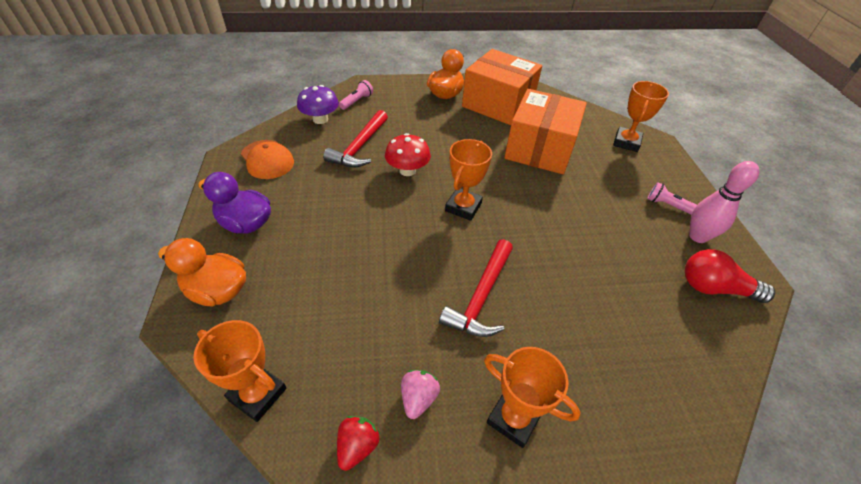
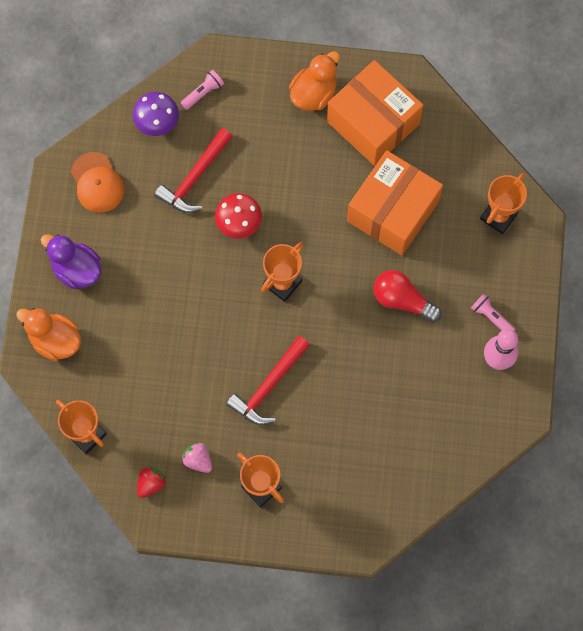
camera: 15 degrees right, 25 degrees up
pink strawberry [401,370,440,419] -> pink strawberry turned 75 degrees counterclockwise [182,443,212,473]
red light bulb [685,249,775,303] -> red light bulb moved to [373,270,442,322]

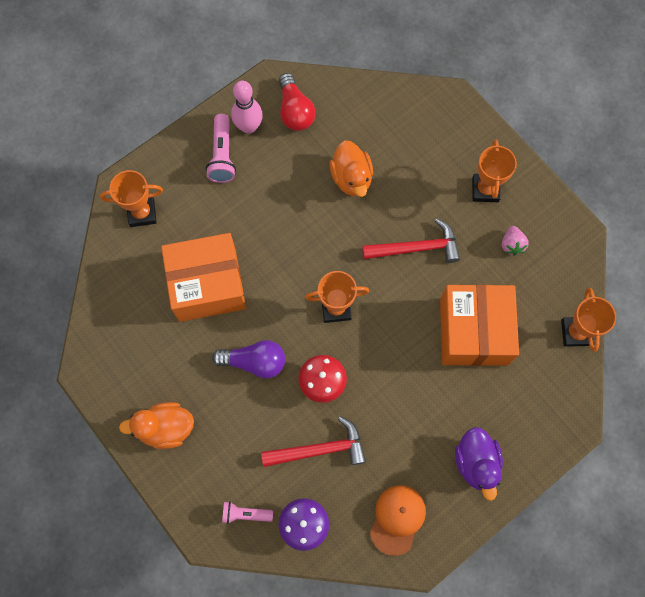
camera: 135 degrees left, 0 degrees up
orange duck [16,308,81,361] -> orange duck moved to [330,140,373,197]
red strawberry [137,466,166,498] -> none
orange box [327,60,423,166] -> orange box moved to [440,285,519,366]
red light bulb [373,270,442,322] -> red light bulb moved to [279,73,316,131]
pink flashlight [471,294,516,331] -> pink flashlight [206,114,236,183], size x1.54
none -> purple light bulb [212,340,285,379]

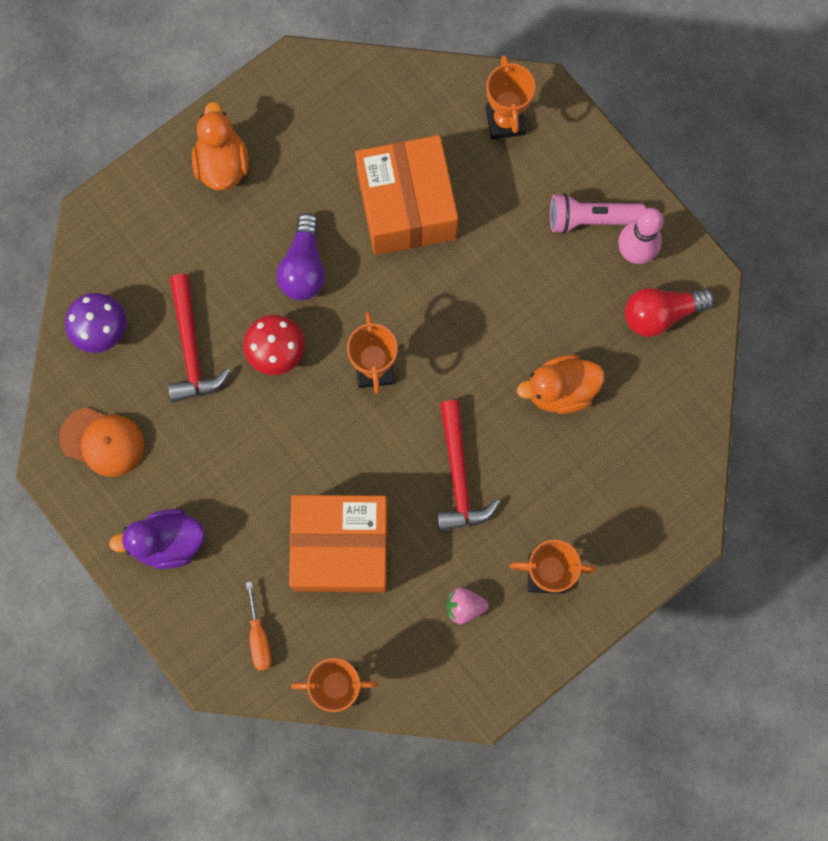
camera: 90 degrees right, 5 degrees up
pink flashlight [222,502,273,524] -> none
none -> orange screwdriver [246,581,272,671]

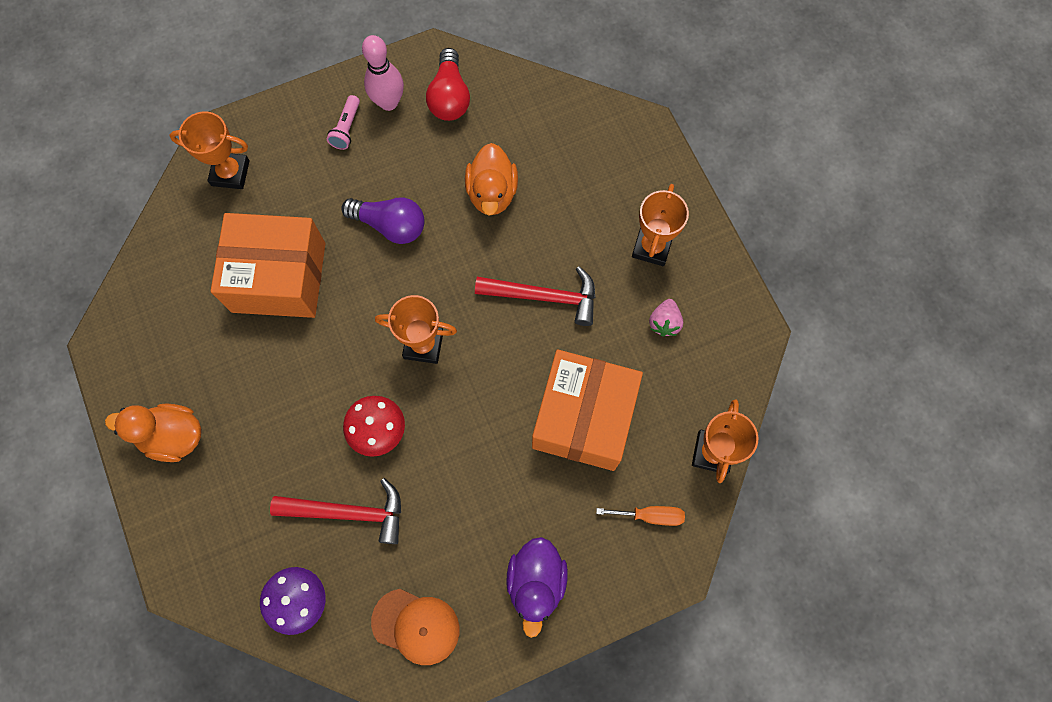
camera: 75 degrees left, 5 degrees down
orange cap [59,407,144,477] -> orange cap turned 75 degrees clockwise [371,589,459,665]
purple light bulb [276,213,325,300] -> purple light bulb moved to [341,197,425,244]
pink flashlight [550,193,646,234] -> pink flashlight [327,95,360,150], size x0.65

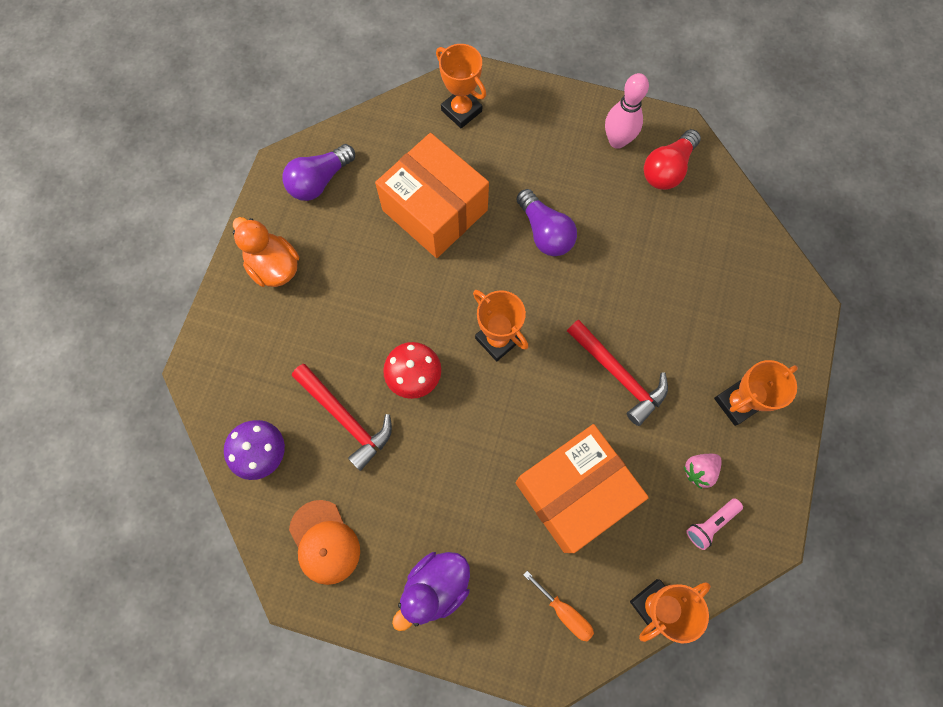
camera: 40 degrees right, 0 degrees up
pink flashlight [327,95,360,150] -> pink flashlight moved to [686,498,743,550]
orange duck [465,143,518,216] -> none
none -> purple light bulb [282,144,355,201]

